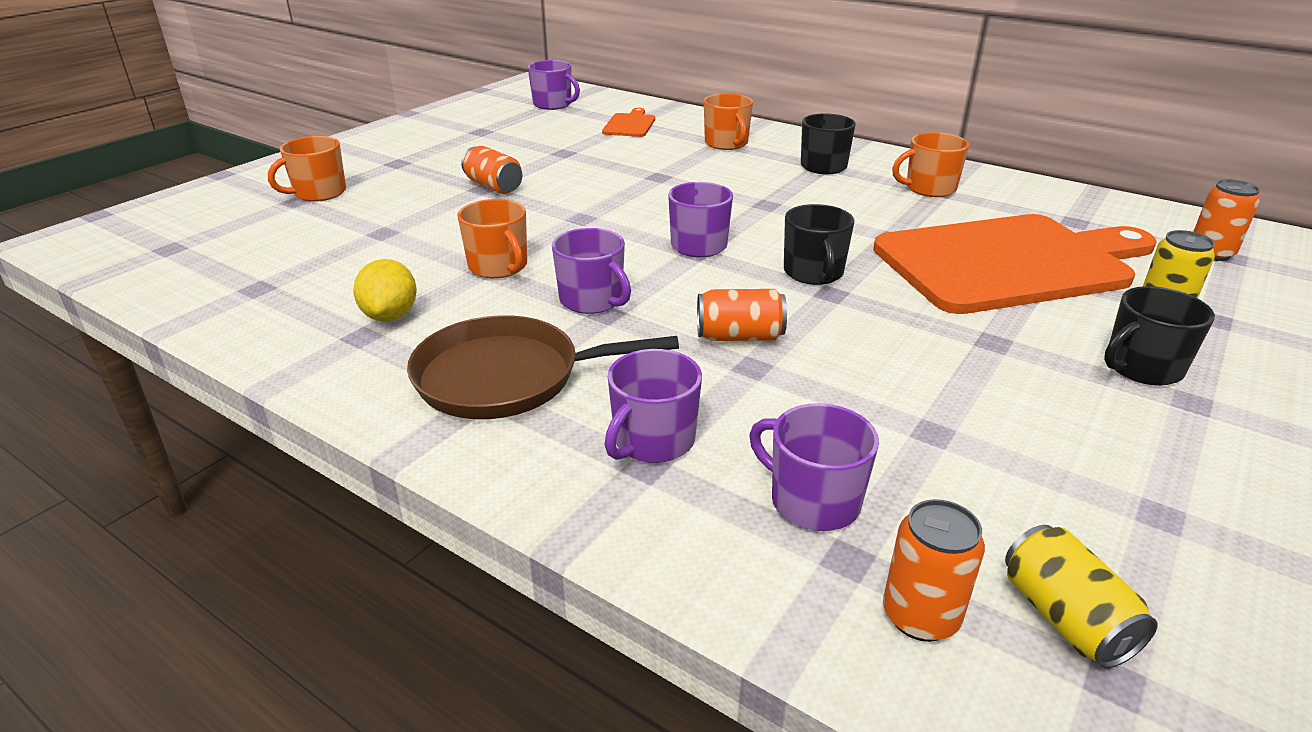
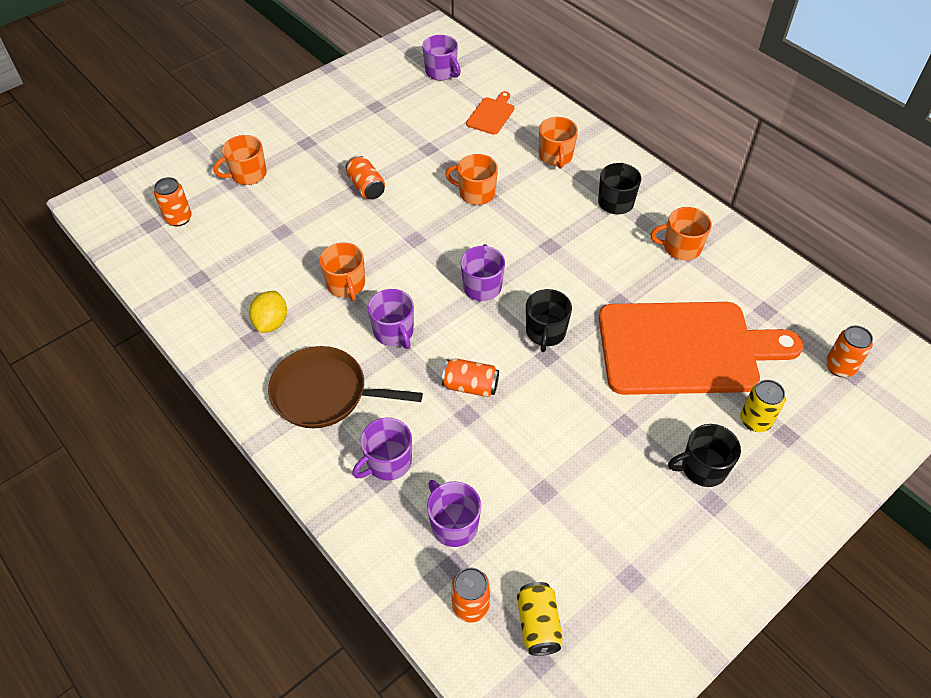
camera: 15 degrees right, 20 degrees up
none -> orange can [154,177,192,226]
none -> orange mug [445,154,498,205]

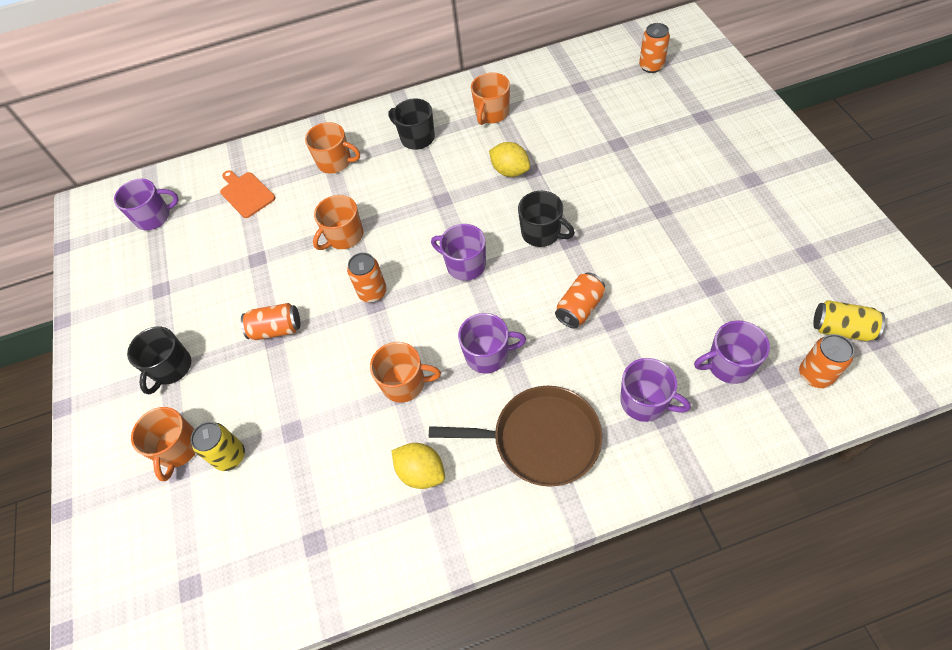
camera: 60 degrees left, 5 degrees up
orange can [154,177,192,226] -> orange can moved to [347,253,387,302]
brown pan [268,346,423,428] -> brown pan turned 120 degrees counterclockwise [429,386,602,487]
purple mug [352,418,412,481] -> purple mug turned 45 degrees counterclockwise [620,358,691,422]
orange cutting board [599,302,803,395] -> none
black mug [668,424,741,487] -> black mug moved to [127,327,191,395]
yellow can [740,380,785,432] -> yellow can moved to [191,422,245,471]
none -> yellow lemon [489,142,530,177]

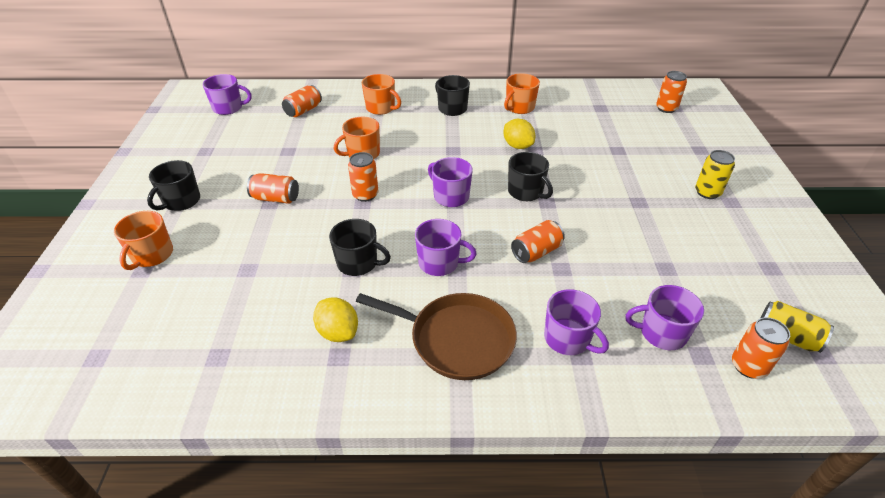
camera: 10 degrees right, 15 degrees down
yellow can [191,422,245,471] -> yellow can moved to [695,150,735,199]
orange cutting board [220,170,275,218] -> orange can [282,85,322,118]
orange mug [370,342,441,403] -> black mug [329,219,391,276]

